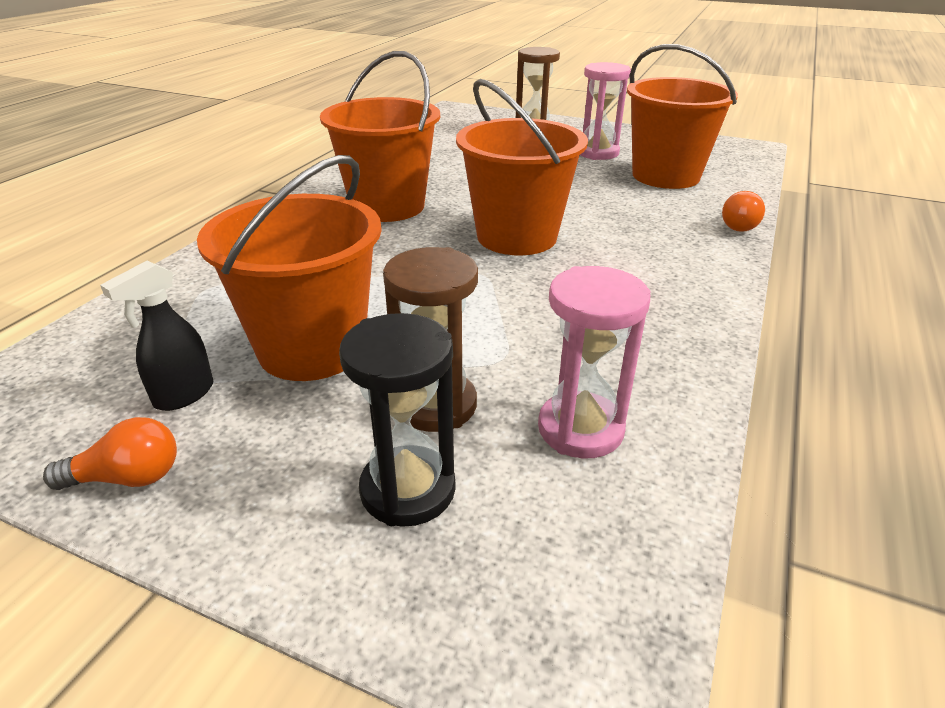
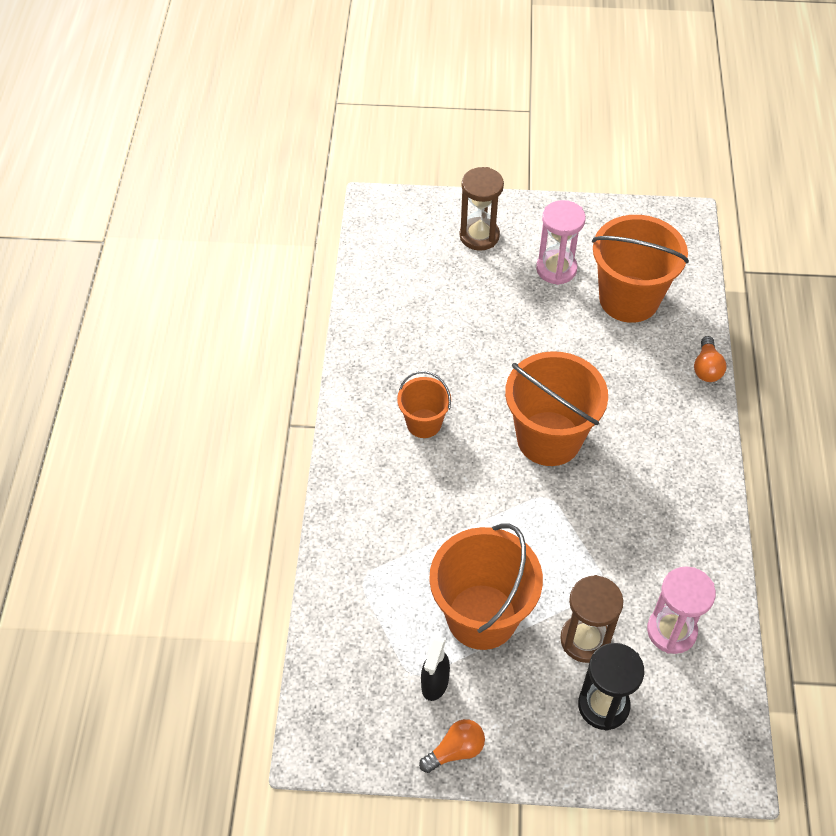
camera: 20 degrees left, 20 degrees up
orange bucket [320,51,440,222] -> orange bucket [397,371,451,438], size x0.54

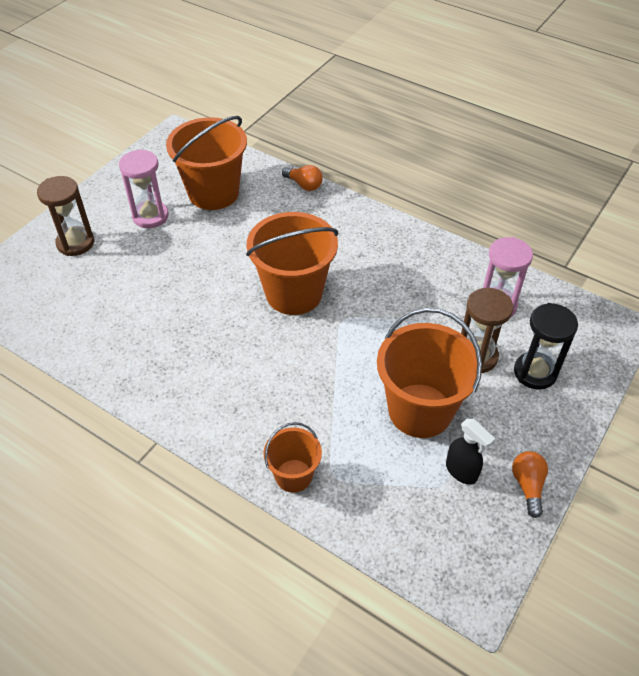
camera: 60 degrees left, 5 degrees down
orange bucket [397,371,451,438] -> orange bucket moved to [263,422,322,493]

